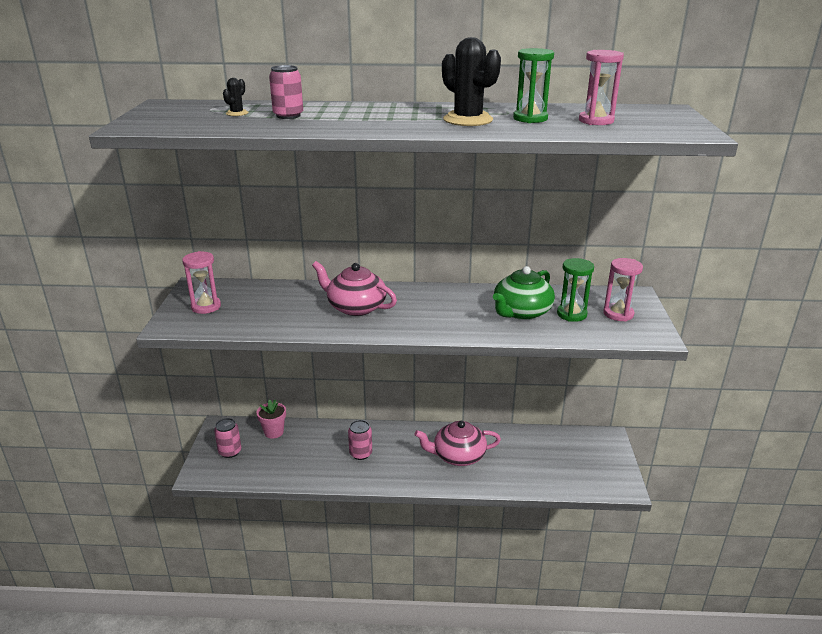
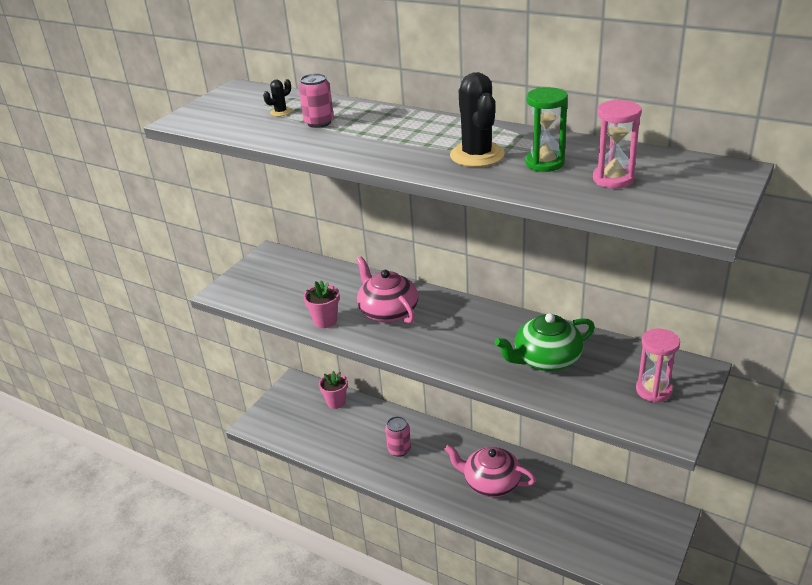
camera: 30 degrees right, 5 degrees up
pink hourglass [182,251,221,314] -> none
pink can [214,418,241,458] -> none
green hourglass [557,258,594,322] -> none
none -> pink flower pot [303,280,339,328]

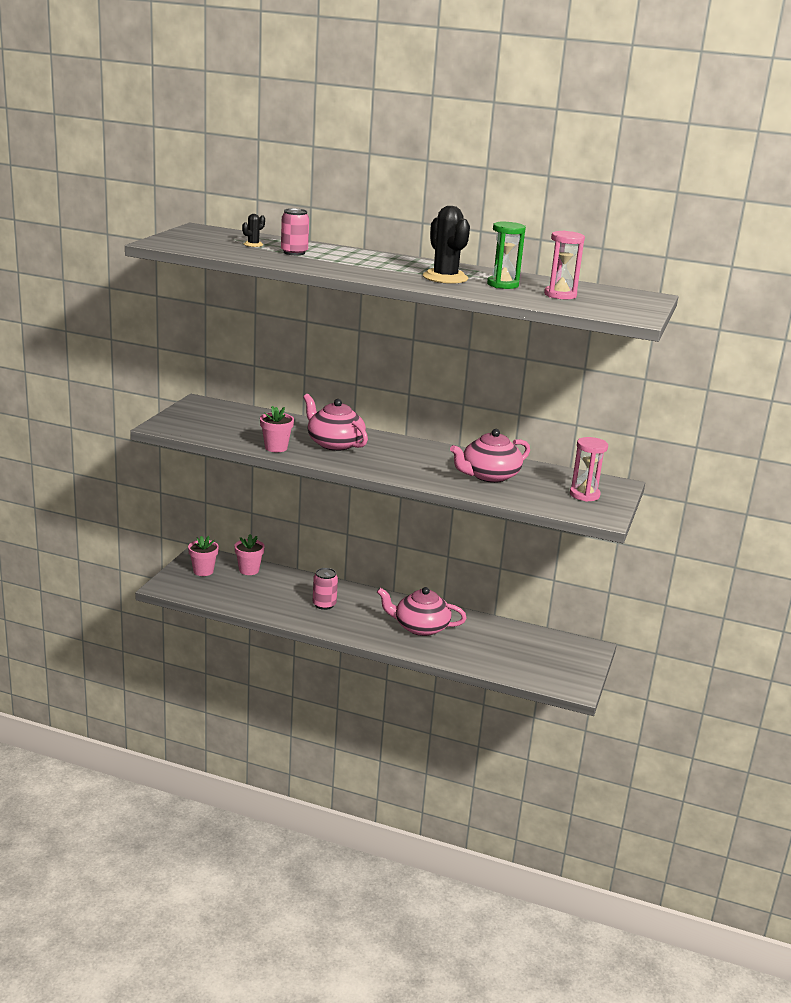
camera: 15 degrees left, 10 degrees down
green teapot [495,313,595,371] -> pink teapot [450,429,530,483]
none -> pink flower pot [188,536,219,576]

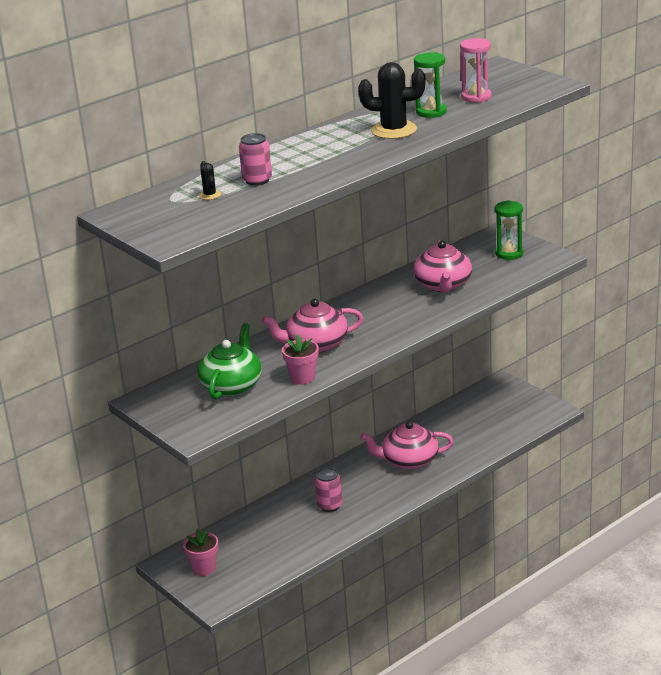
camera: 55 degrees left, 5 degrees up
pink flower pot [234,534,265,575] -> none
pink teapot [377,587,467,636] -> pink teapot turned 45 degrees clockwise [360,421,454,470]
pink hourglass [570,437,608,502] -> green hourglass [495,200,523,260]
none -> green teapot [197,323,262,399]

